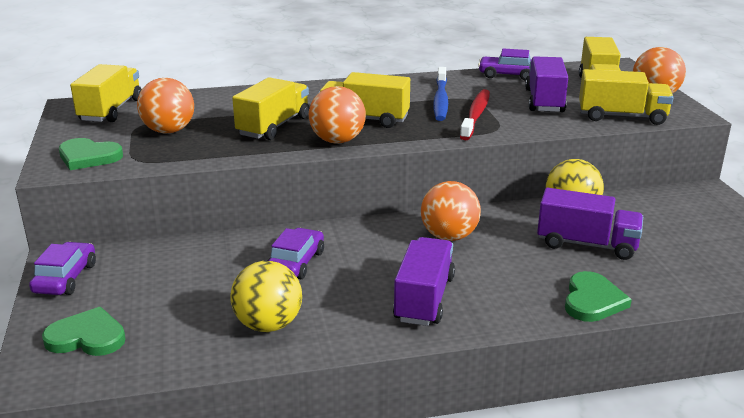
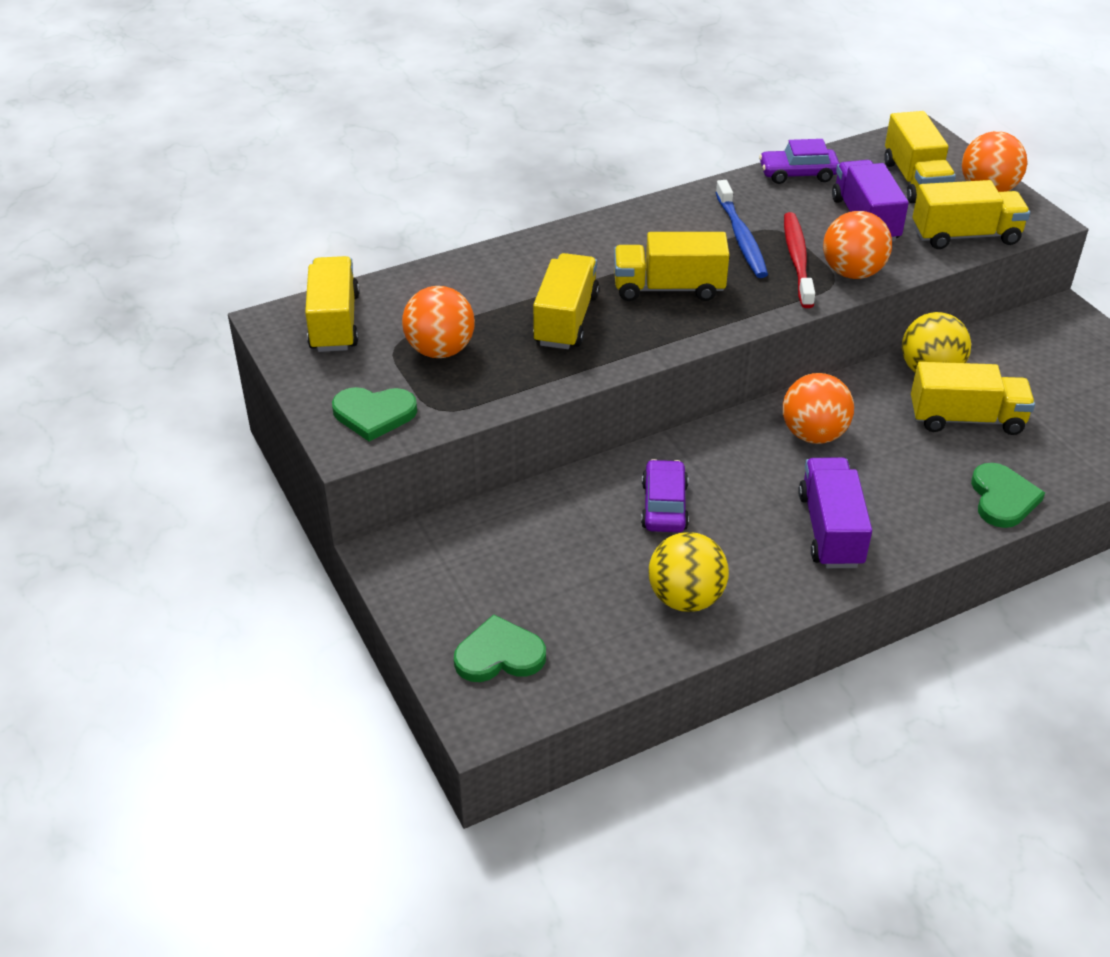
camera: 15 degrees left, 15 degrees up
purple car [29,242,96,295] -> none
orange ball [309,86,366,144] -> orange ball moved to [823,211,892,279]
purple truck [537,188,643,260] -> yellow truck [911,362,1035,435]

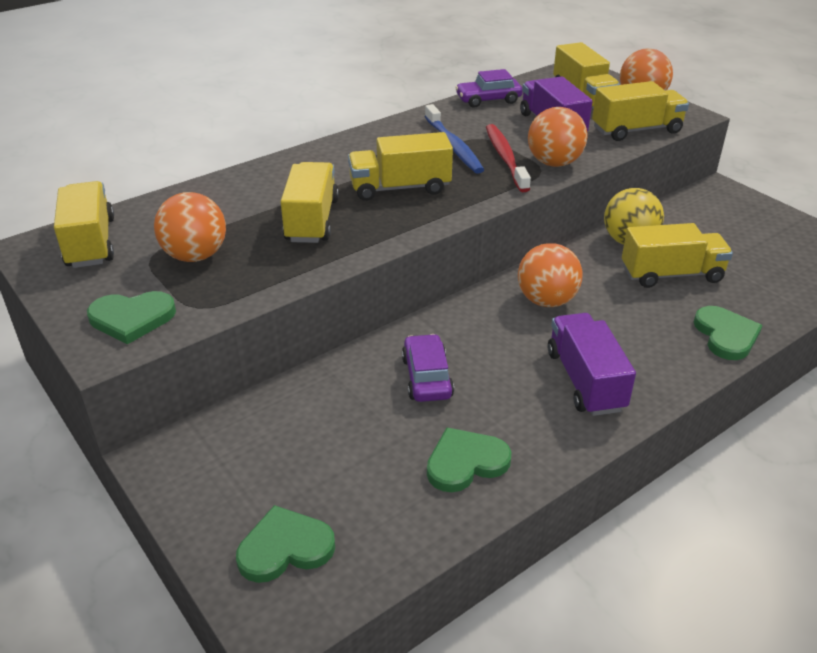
camera: 10 degrees left, 5 degrees down
yellow ball [649,532,729,612] -> green heart [427,427,511,492]

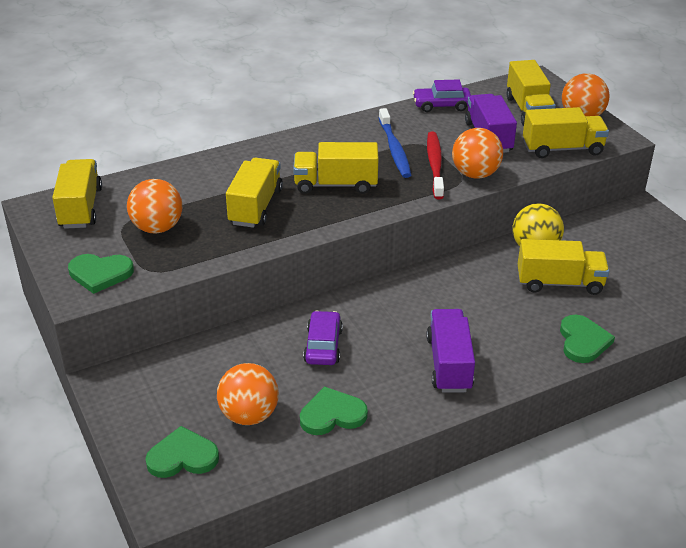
camera: 10 degrees right, 0 degrees up
orange ball [518,243,582,307] -> orange ball moved to [217,363,279,425]

